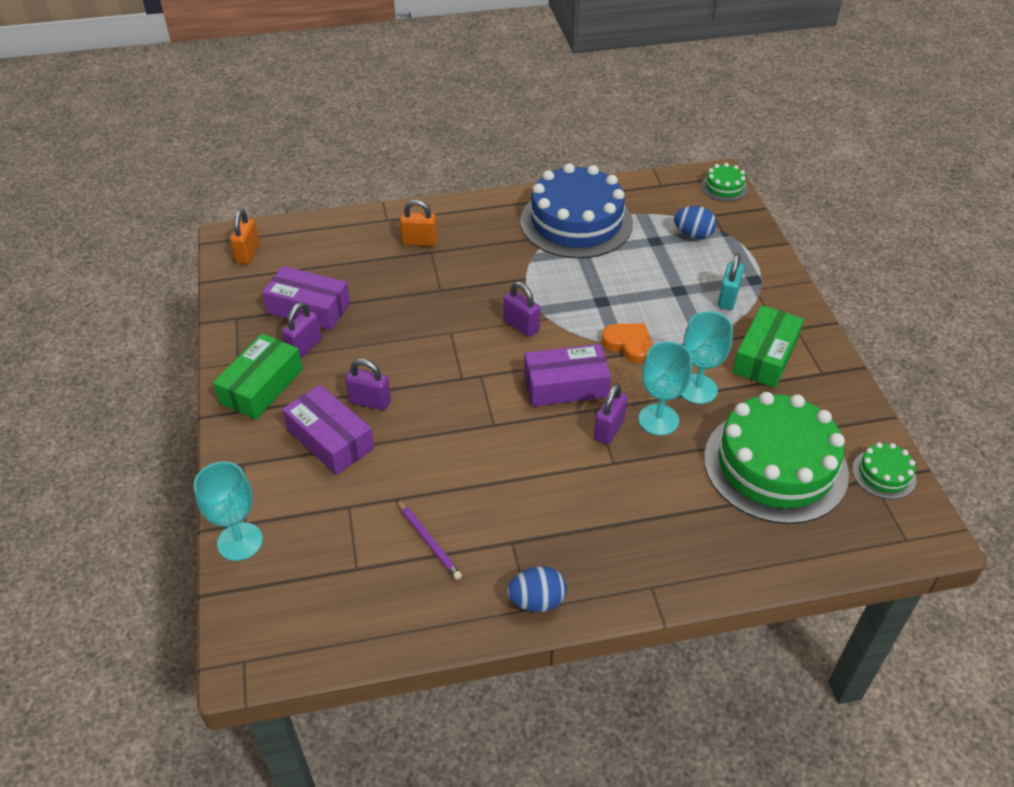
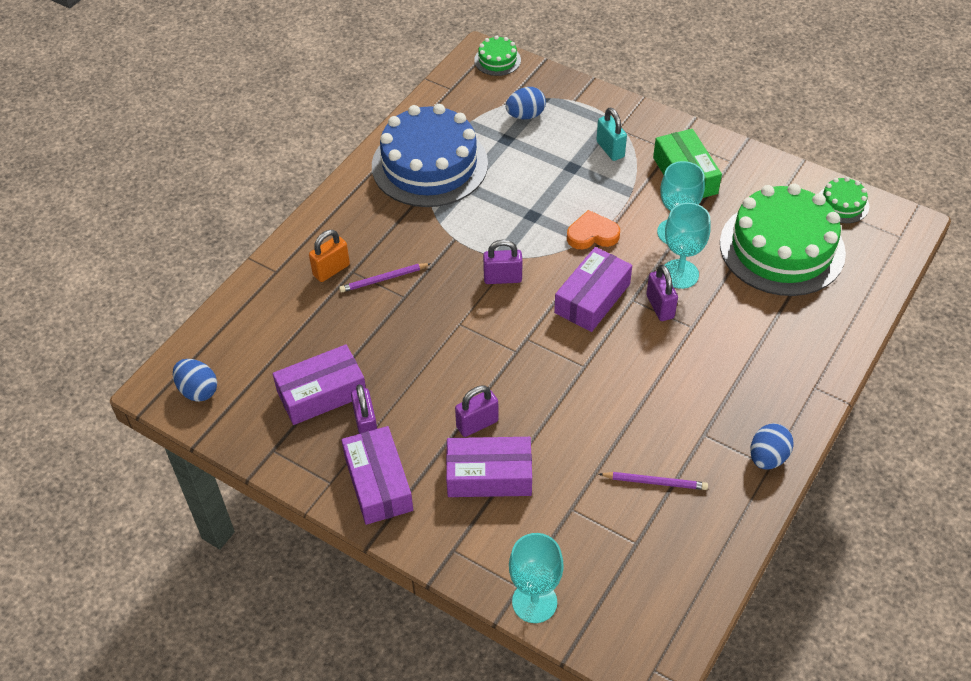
camera: 45 degrees left, 5 degrees up
green box [213,334,303,420] -> purple box [341,426,413,525]
orange padlock [230,209,260,264] -> blue egg [173,359,217,402]
none -> purple pencil [339,263,431,292]

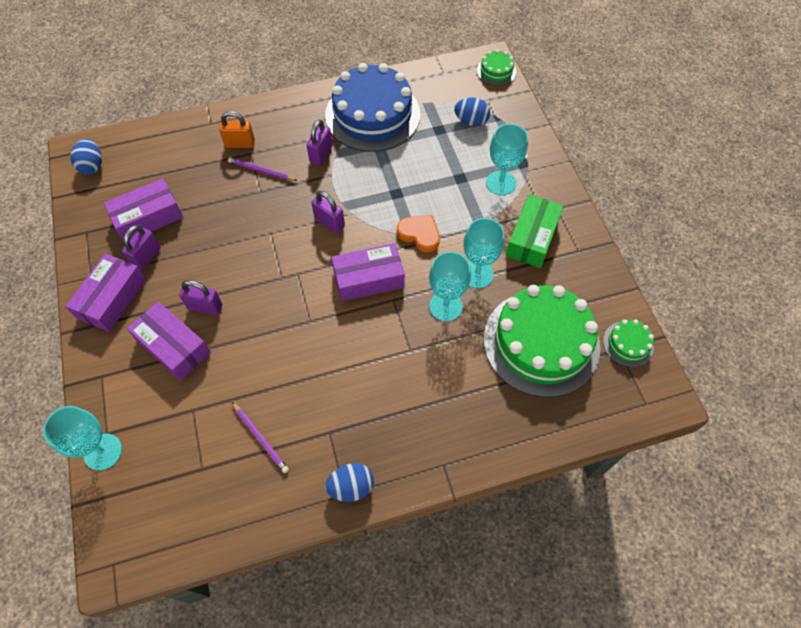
camera: 40 degrees right, 10 degrees up
purple box [272,344,366,425] -> purple box turned 45 degrees counterclockwise [104,178,183,241]
turquoise padlock [596,108,627,161] -> turquoise goblet [486,124,528,195]
purple padlock [646,264,678,321] -> purple padlock moved to [306,119,332,166]

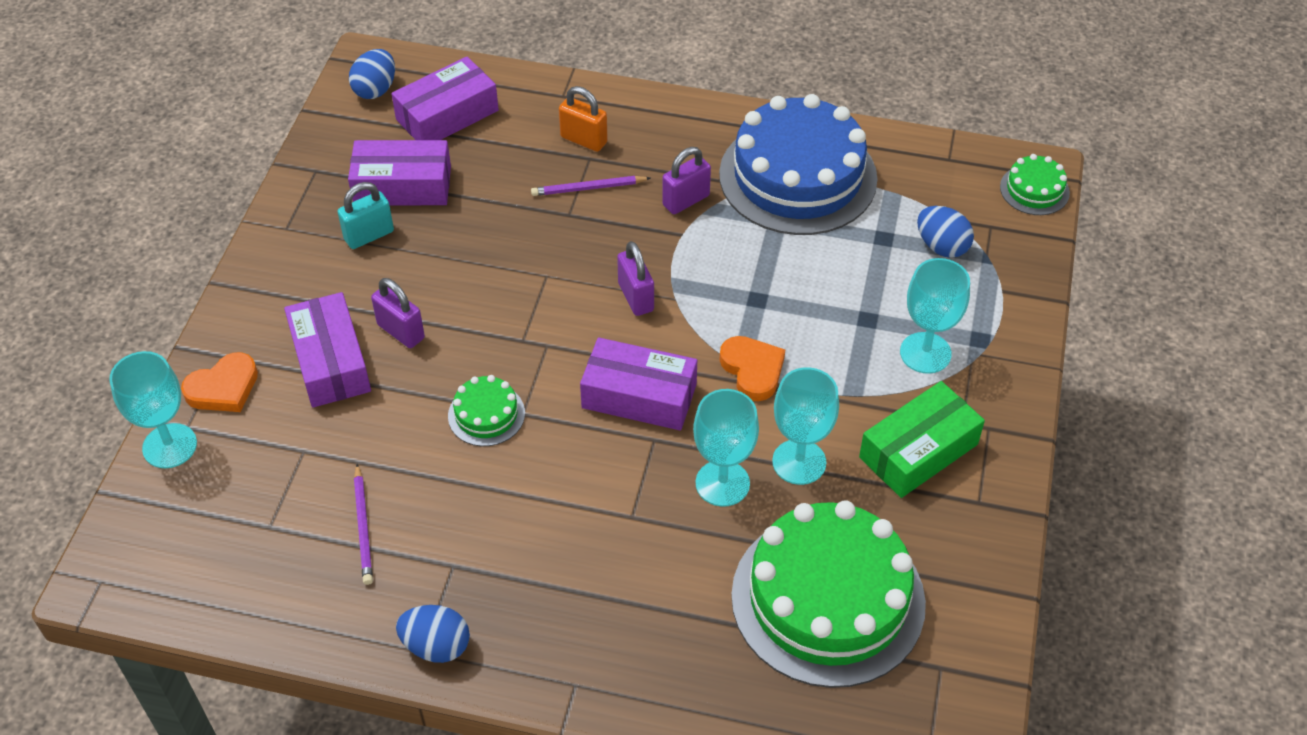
camera: 30 degrees right, 10 degrees down
purple box [65,254,146,332] -> purple box moved to [391,56,499,140]
purple padlock [122,225,161,271] -> turquoise padlock [338,182,394,249]
purple pencil [228,157,298,181] -> purple pencil turned 60 degrees counterclockwise [531,176,651,196]
green cake [603,319,654,367] -> green cake moved to [448,375,525,446]
none -> orange heart [181,352,258,412]

